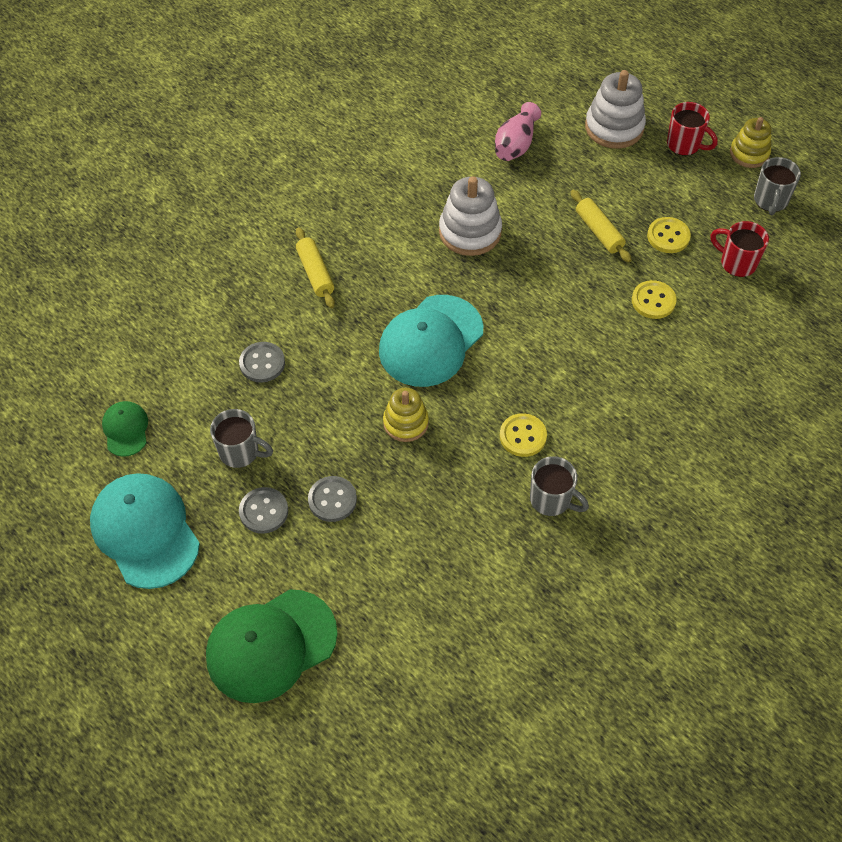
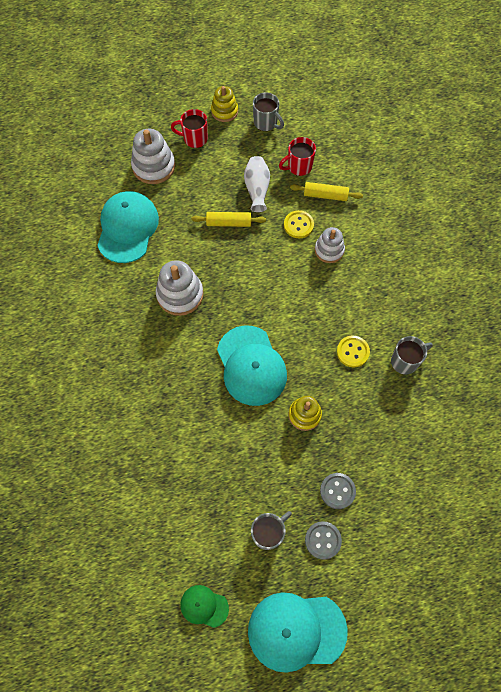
camera: 60 degrees left, 10 degrees up
green cap [206,589,338,703] -> none
grey button [239,342,285,383] -> none
yellow rolling pin [296,227,335,308] -> yellow rolling pin moved to [290,182,363,201]
pink vase [495,102,541,161] -> turquoise cap [97,191,159,263]
yellow button [647,217,691,253] -> white vase [244,156,270,212]
red mug [667,102,718,156] -> red mug turned 150 degrees counterclockwise [171,109,208,148]
none -> white stacking toy [315,227,345,263]

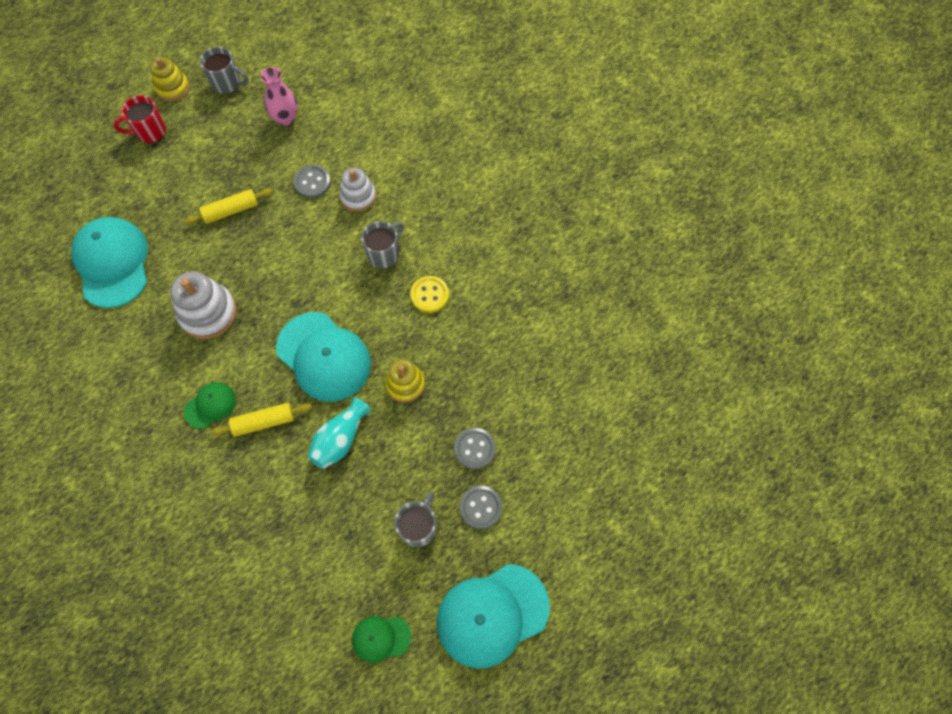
camera: 25 degrees left, 0 degrees up
white stacking toy [131,129,175,184] -> none
white vase [244,156,270,212] -> none
red mug [279,137,316,176] -> pink vase [261,67,297,126]
yellow button [284,210,314,238] -> grey button [293,165,331,198]
yellow rolling pin [290,182,363,201] -> yellow rolling pin moved to [211,403,312,437]
grey mug [391,336,433,375] -> grey mug moved to [361,221,403,269]
none -> green cap [184,382,236,429]
none -> turquoise vase [307,397,371,469]

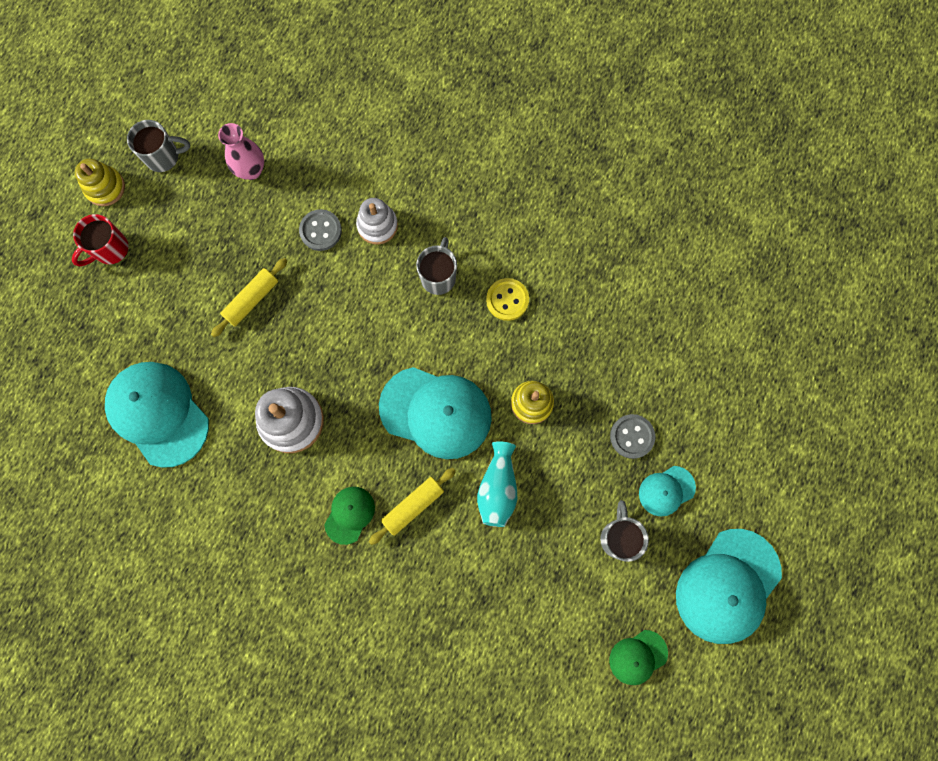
camera: 25 degrees left, 10 degrees up
grey button [459,486,502,529] -> turquoise cap [639,466,696,516]

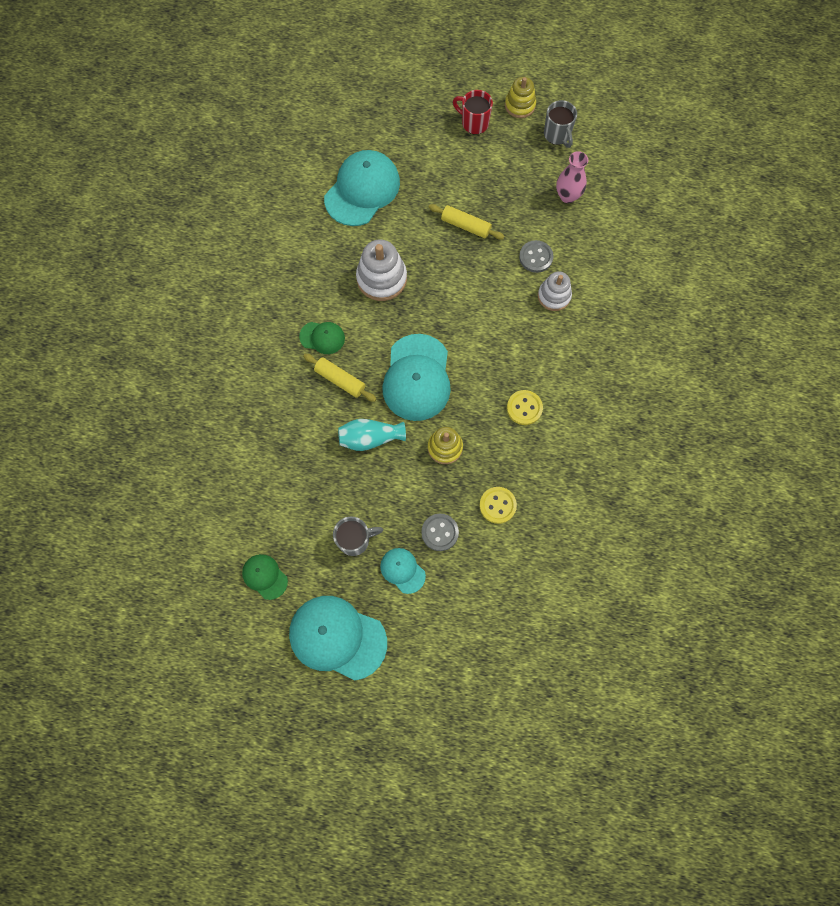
camera: 75 degrees right, 5 degrees down
grey mug [416,237,457,295] -> none
none -> yellow button [479,487,517,524]

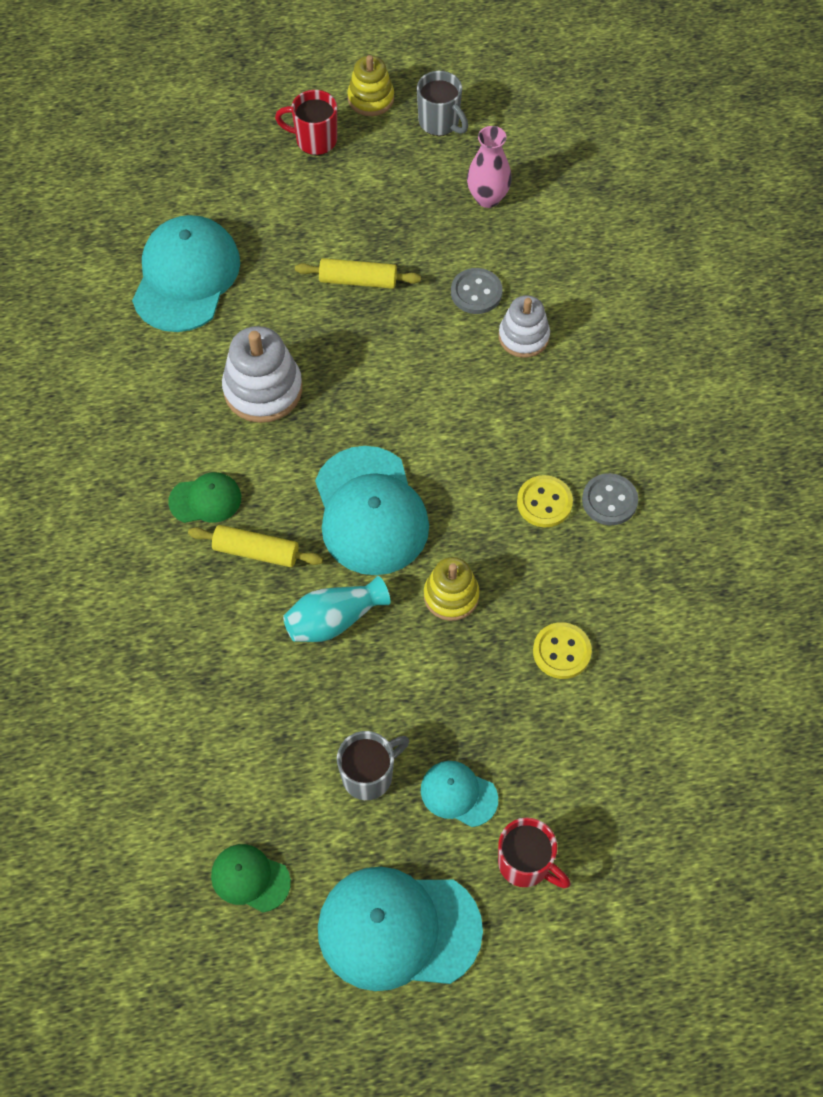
camera: 20 degrees left, 10 degrees down
grey button [421,514,459,551] -> grey button moved to [582,473,638,525]
none -> red mug [498,818,570,888]

